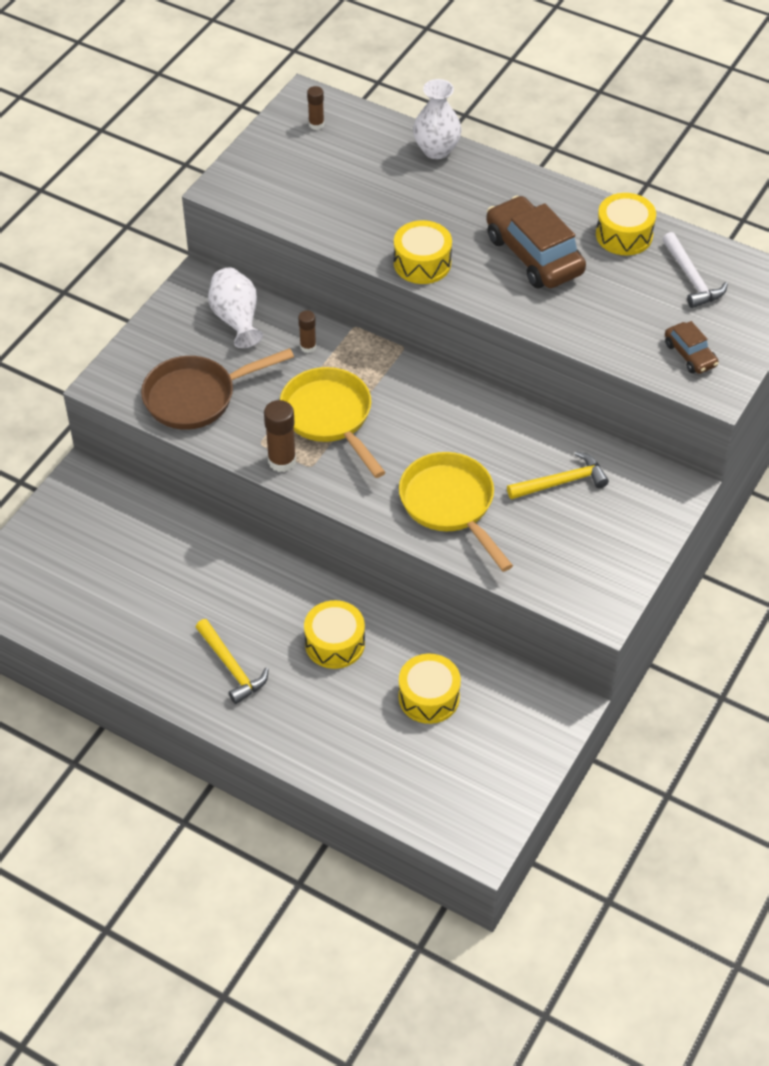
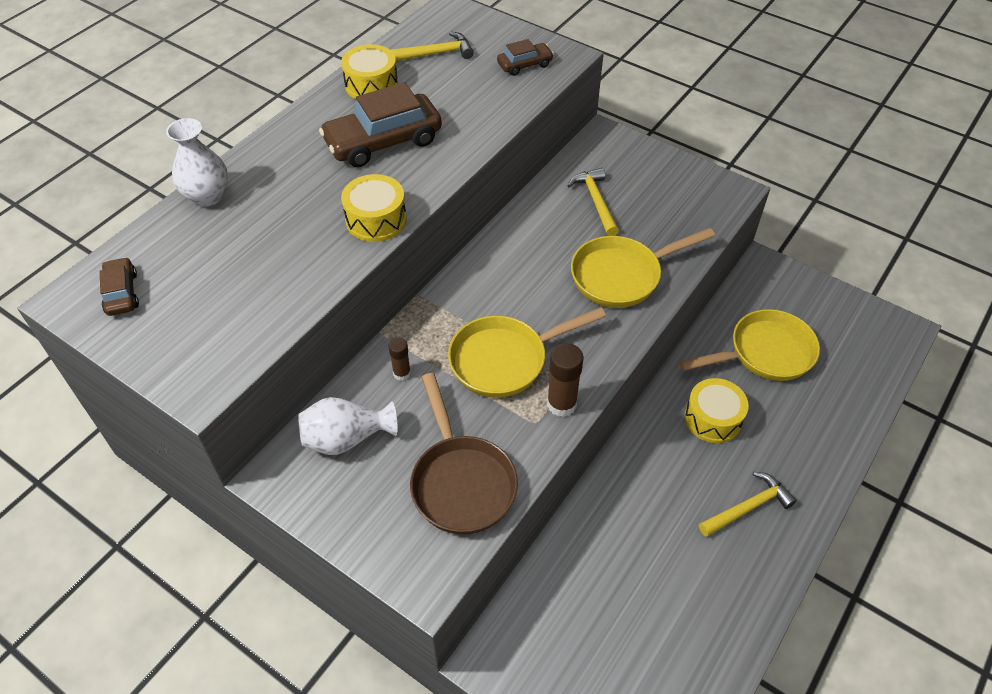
camera: 85 degrees left, 0 degrees up
brown glue stick [307,86,324,130] -> brown car [100,257,139,316]
yellow drum [399,654,461,724] -> yellow pan [679,309,820,381]
white hammer [662,232,728,308] -> yellow hammer [391,31,474,61]

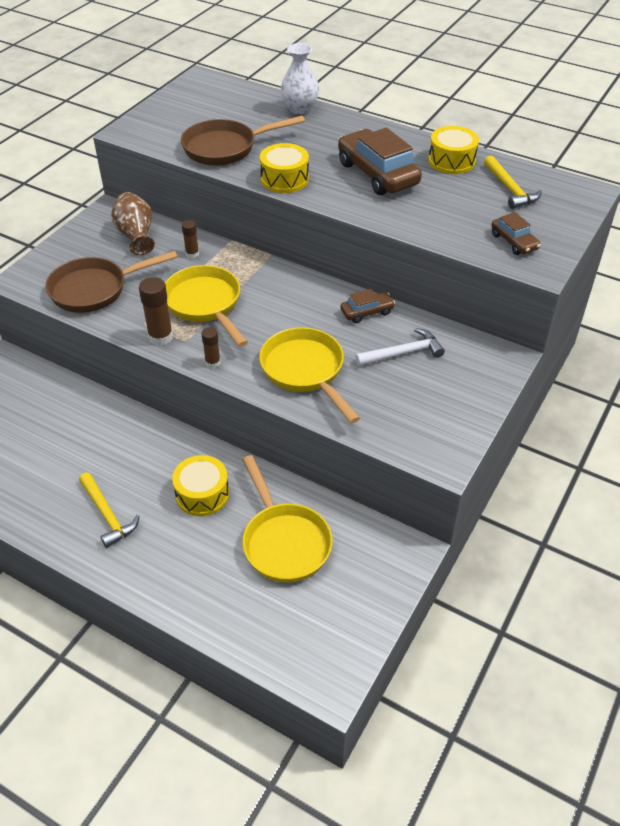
camera: 85 degrees right, 5 degrees down
brown car [100,257,139,316] -> brown car moved to [341,289,395,323]
white vase [298,397,397,455] -> brown vase [111,192,155,255]
yellow hammer [567,168,619,236] -> white hammer [355,328,445,366]
none -> brown pan [181,116,305,166]
none -> brown glue stick [201,327,221,368]

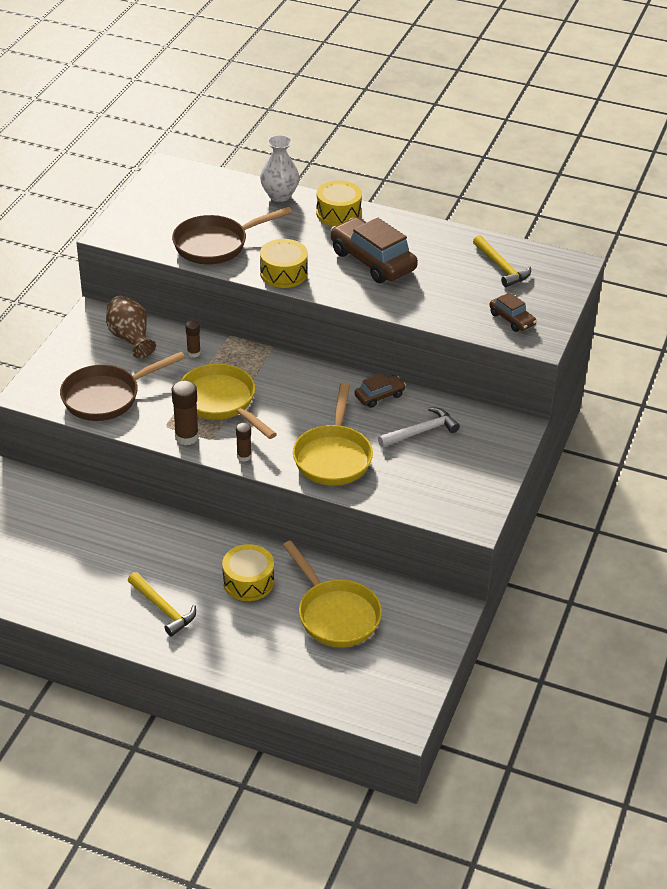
camera: 10 degrees left, 5 degrees down
yellow pan [259,327,360,423] -> yellow pan turned 135 degrees counterclockwise [293,383,373,486]
yellow drum [428,126,479,174] -> yellow drum moved to [316,180,362,226]

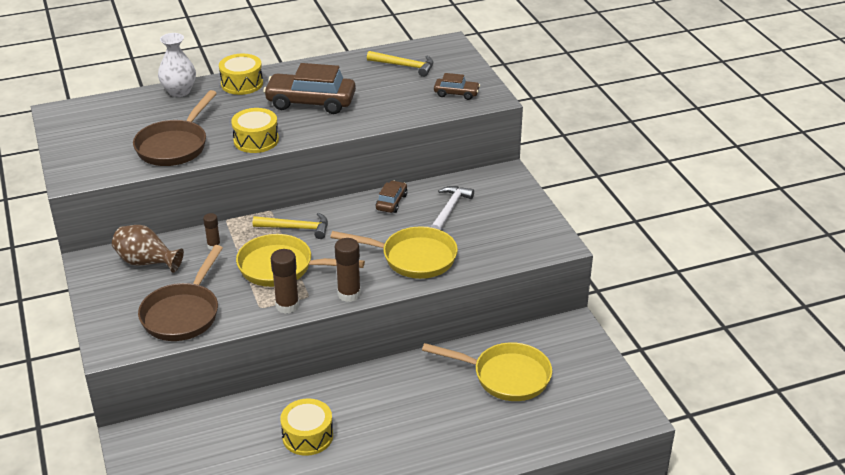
camera: 40 degrees left, 5 degrees down
yellow hammer [128,572,196,636] -> yellow hammer moved to [253,213,328,239]
yellow drum [222,544,274,601] -> yellow drum moved to [280,399,333,456]
brown glue stick [236,423,251,462] -> brown glue stick [335,238,361,302], size x1.66
yellow pan [293,383,373,486] -> yellow pan turned 45 degrees counterclockwise [330,226,458,279]

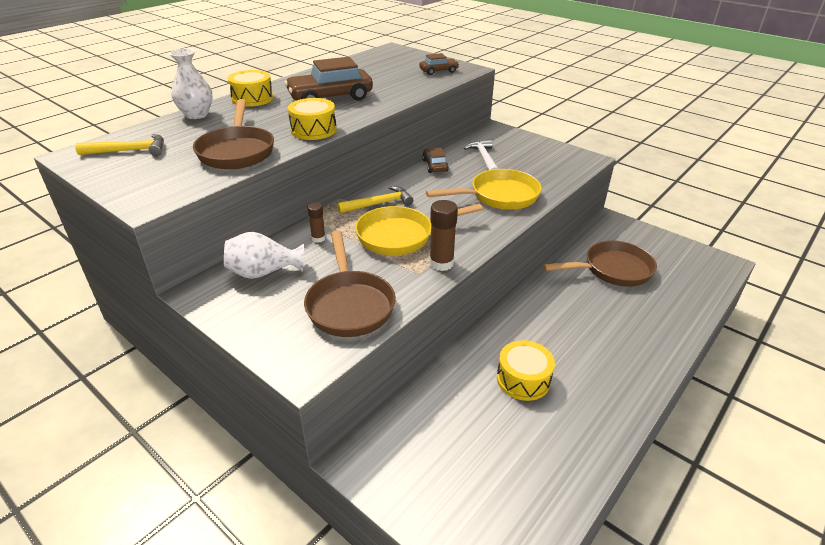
camera: 30 degrees left, 0 degrees up
brown vase [112,225,184,273] -> white vase [224,232,304,279]
brown glue stick [335,238,361,302] -> none
yellow hammer [367,51,433,77] -> yellow hammer moved to [75,134,164,156]
yellow pan [422,342,552,401] -> brown pan [543,241,657,287]

